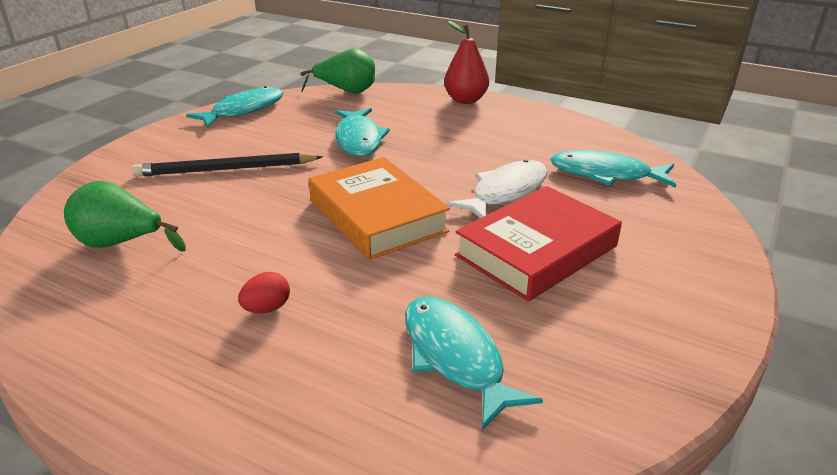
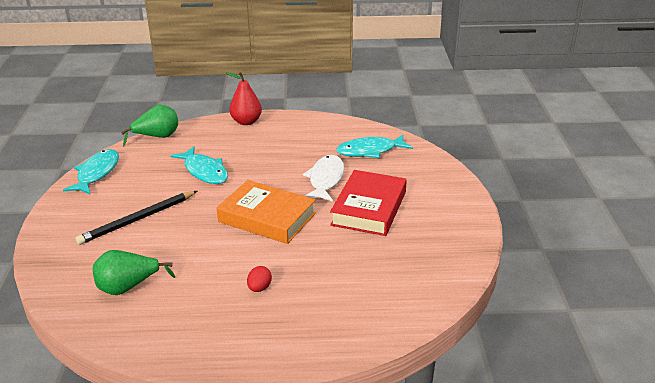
camera: 30 degrees left, 0 degrees up
turquoise fish [405,296,543,430] -> none

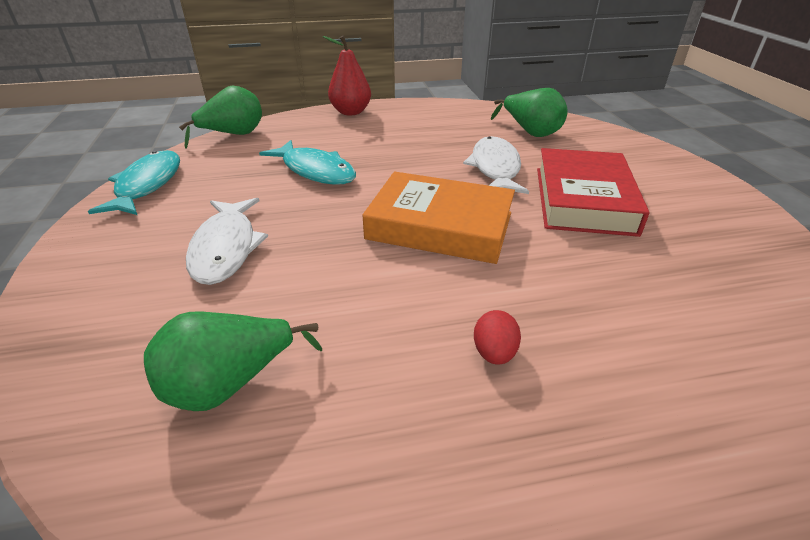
camera: 10 degrees left, 5 degrees up
black pencil [76,191,197,245] -> white fish [186,198,268,285]
turquoise fish [336,135,413,158] -> green pear [490,88,568,137]

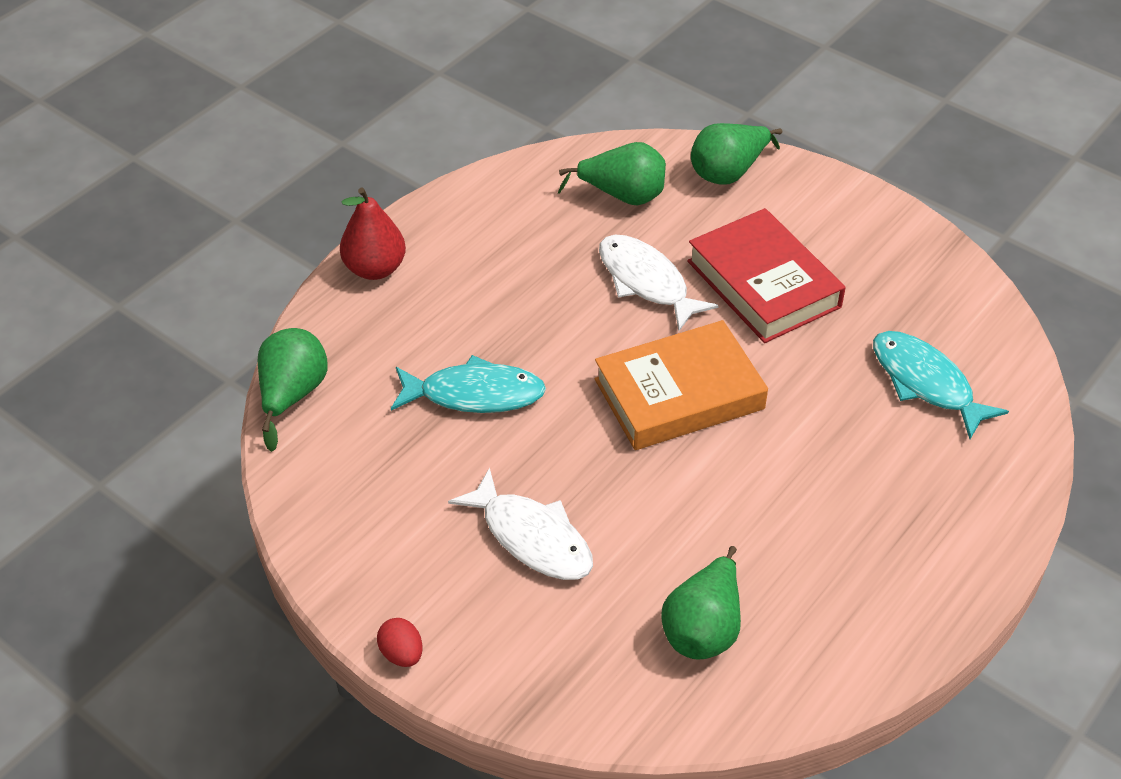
camera: 40 degrees left, 10 degrees up
turquoise fish [88,150,180,215] -> turquoise fish moved to [873,331,1009,439]
red egg [474,310,521,365] -> red egg moved to [377,618,423,667]
none -> green pear [691,123,782,185]

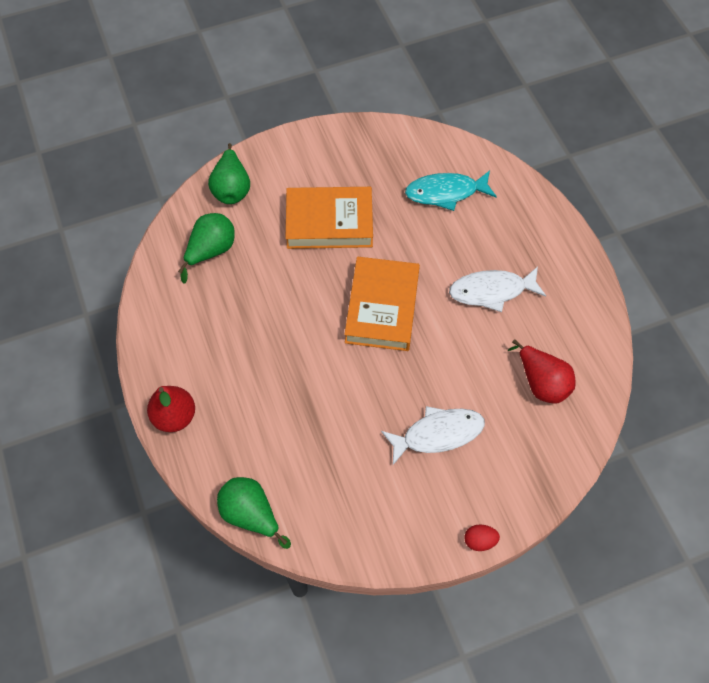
camera: 60 degrees left, 15 degrees up
turquoise fish [391,355,546,413] -> none
white fish [599,235,719,331] -> white fish moved to [449,267,546,312]
green pear [661,546,741,660] -> red pear [508,340,576,403]
red book [687,208,846,343] -> orange book [286,187,373,249]

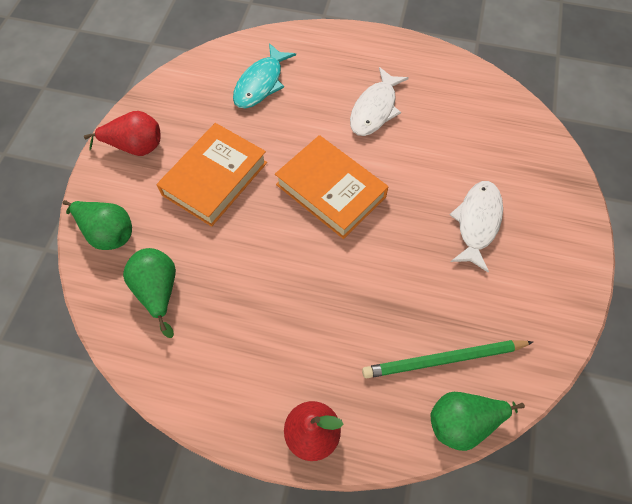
camera: 55 degrees left, 0 degrees up
red egg [464,525,500,551] -> none
red pear [508,340,576,403] -> red pear moved to [84,111,161,156]
none -> green pencil [362,340,533,378]

